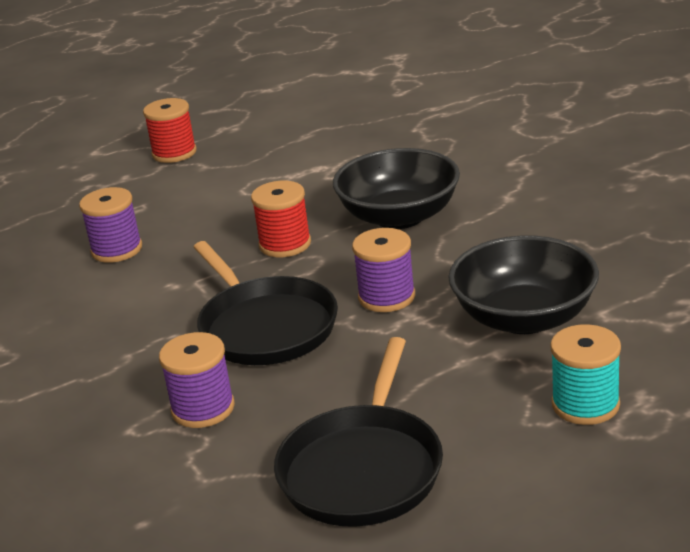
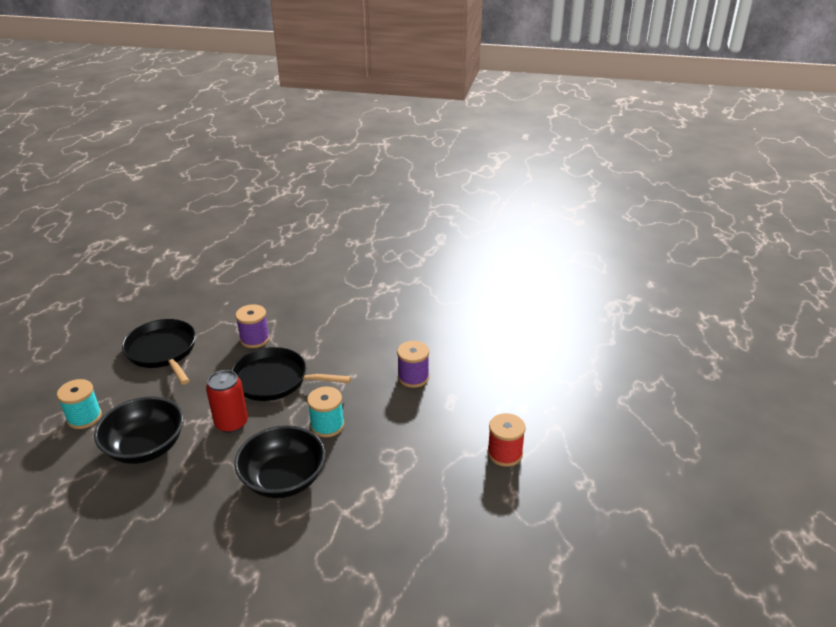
camera: 130 degrees right, 5 degrees up
red spool [251,181,311,257] -> turquoise spool [307,387,344,437]
purple spool [352,228,415,312] -> red can [206,370,248,433]

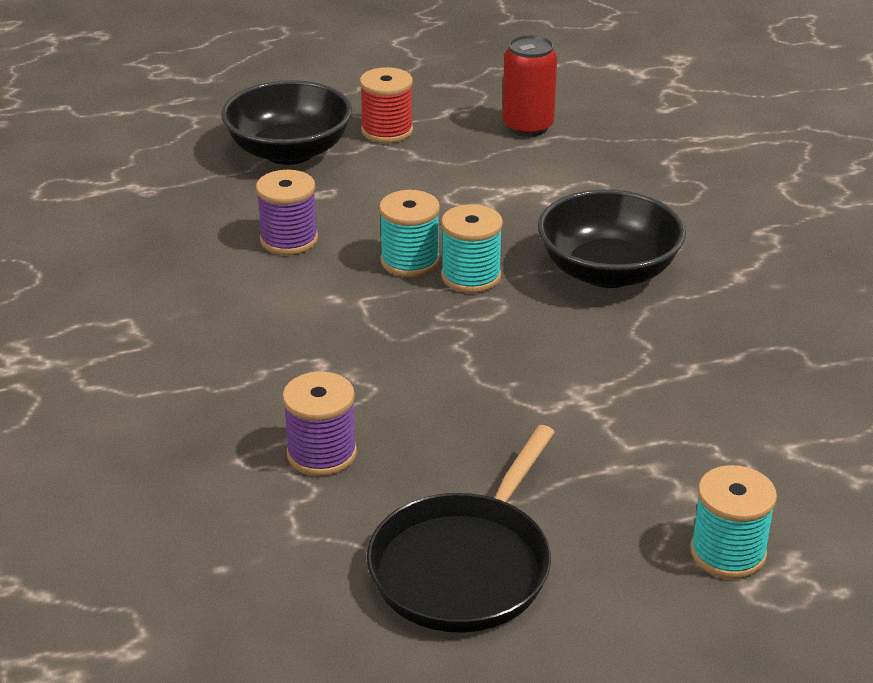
camera: 120 degrees left, 0 degrees up
black bowl [94,396,184,464] -> black bowl moved to [221,80,352,165]
red can [206,370,248,433] -> red can moved to [502,35,557,137]
black pan [231,347,351,401] -> none
none -> turquoise spool [379,190,440,277]

